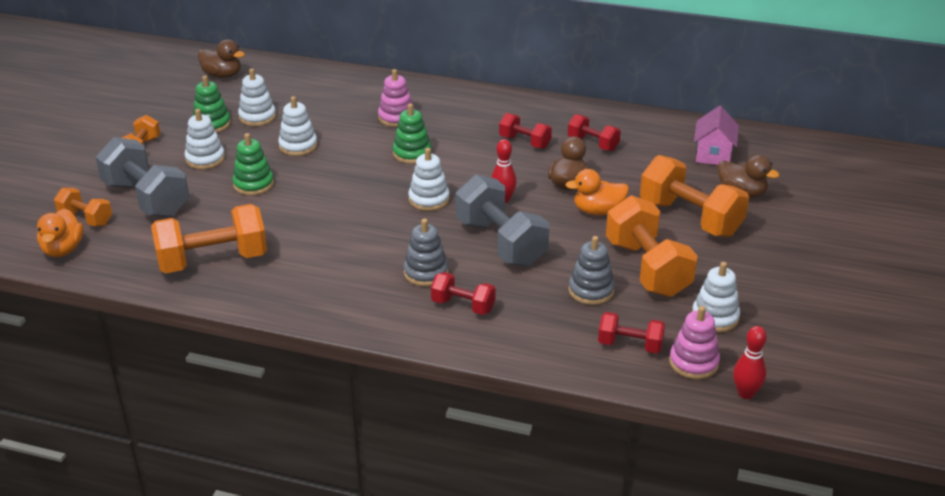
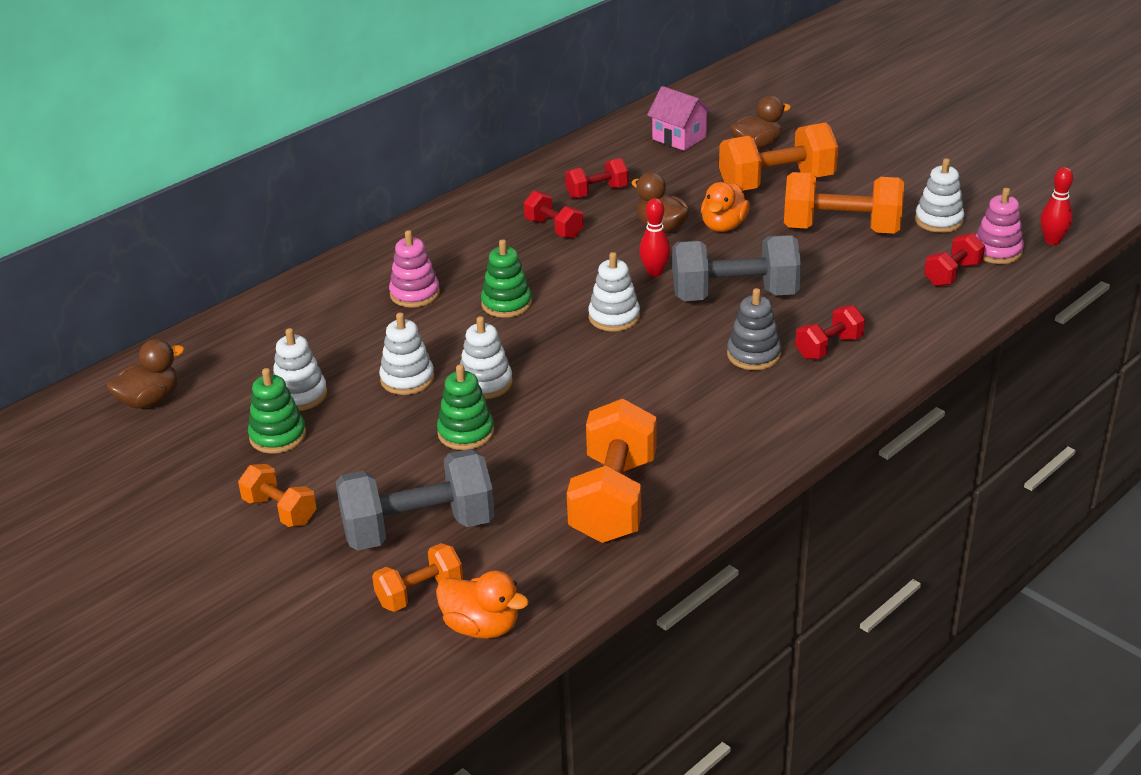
camera: 60 degrees left, 0 degrees up
white stacking toy [185,109,225,169] -> white stacking toy moved to [460,316,513,399]
red dumbbell [499,113,552,149] -> red dumbbell turned 75 degrees clockwise [524,191,584,239]
grey stacking toy [568,236,615,305] -> none

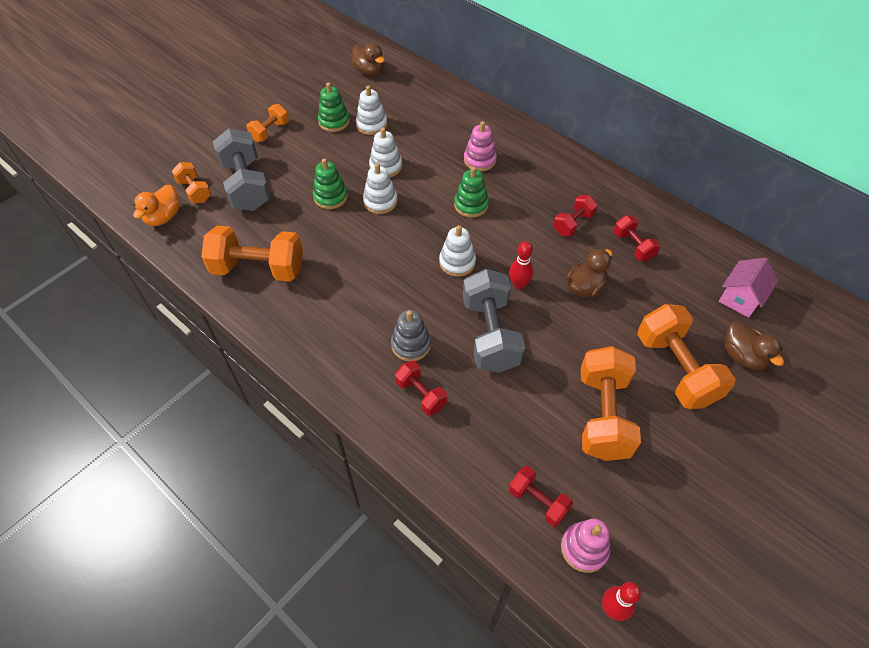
camera: 85 degrees right, 20 degrees up
orange duck [701,182,750,232] -> none
white stacking toy [915,158,964,233] -> none

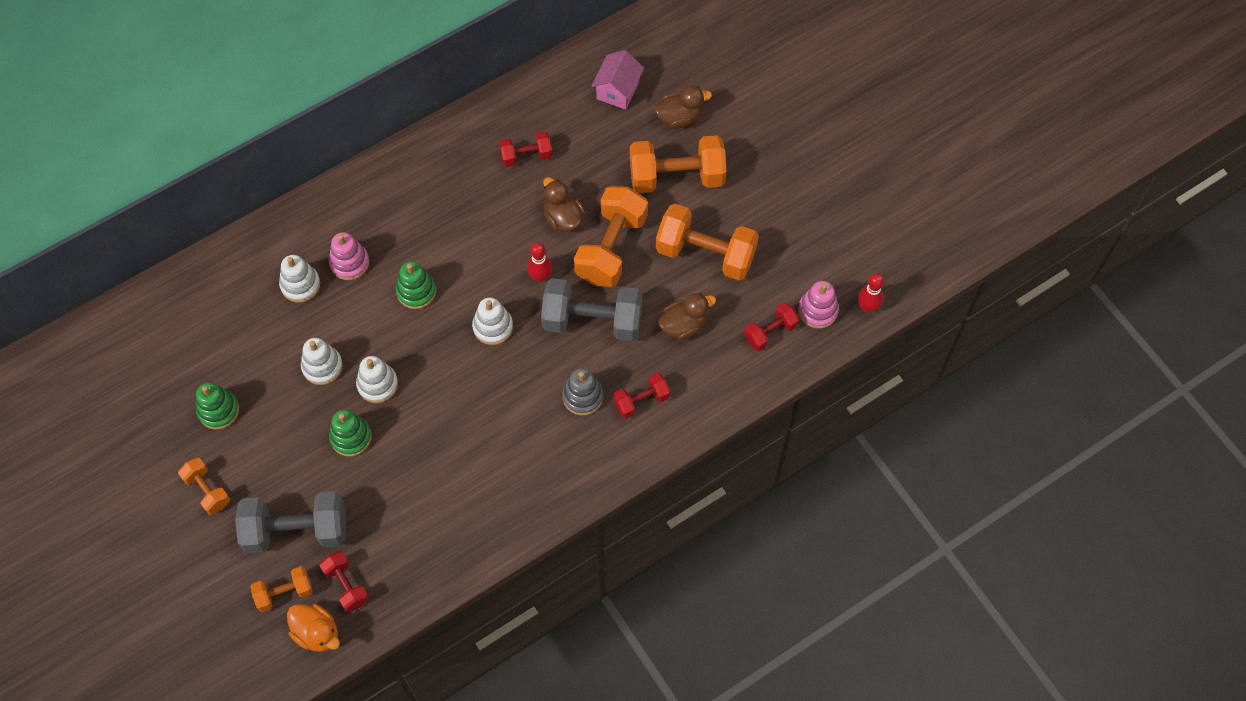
camera: 75 degrees left, 10 degrees up
orange dumbbell [201,226,303,282] -> orange dumbbell moved to [574,186,648,287]
brown duck [351,43,385,76] -> brown duck moved to [658,293,716,340]
white stacking toy [356,85,387,135] -> white stacking toy moved to [279,255,320,303]
red dumbbell [553,195,598,237] -> red dumbbell moved to [319,551,369,612]
pink house [719,258,779,318] -> pink house turned 60 degrees clockwise [591,50,644,110]

